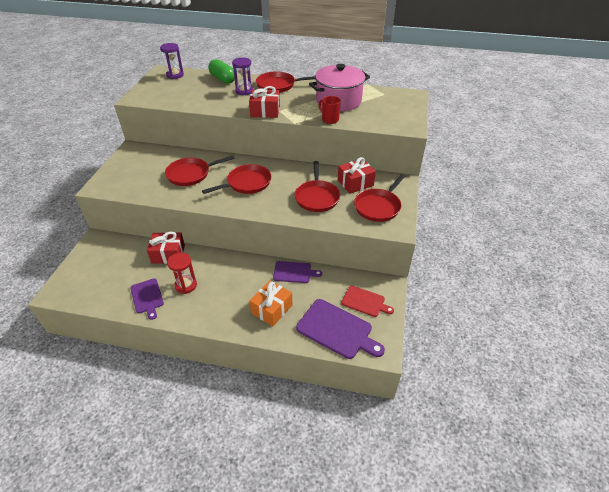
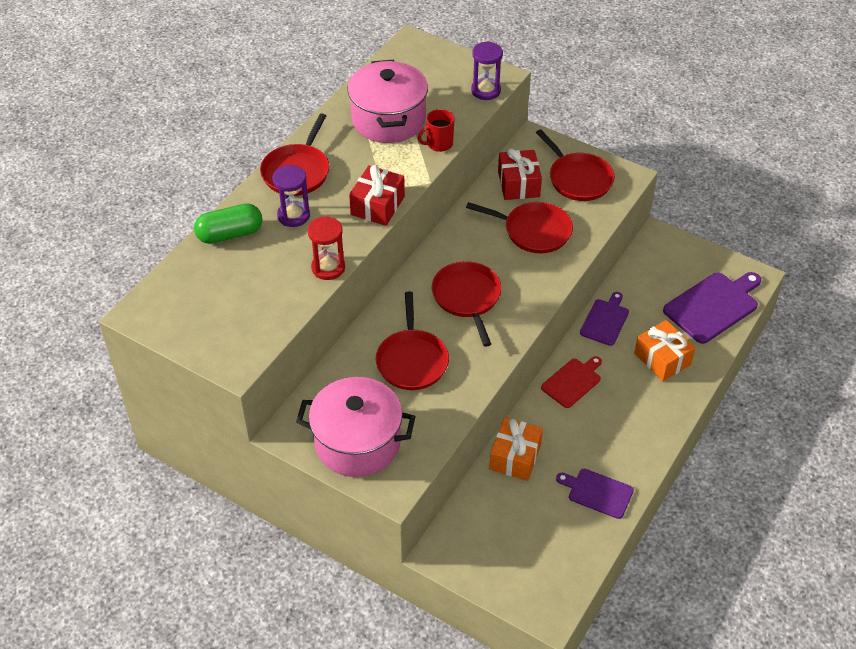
camera: 70 degrees left, 5 degrees up
purple cutting board [130,278,164,320] -> purple cutting board turned 150 degrees counterclockwise [556,469,634,519]
red gift [147,231,185,264] -> orange gift [489,417,543,481]
purple hourglass [160,43,184,79] -> purple hourglass moved to [471,41,503,100]
red hourglass [167,253,197,294] -> red hourglass moved to [307,216,345,280]
red cutting board [341,286,394,317] -> red cutting board moved to [541,356,602,408]
none -> pink pot [296,377,416,477]

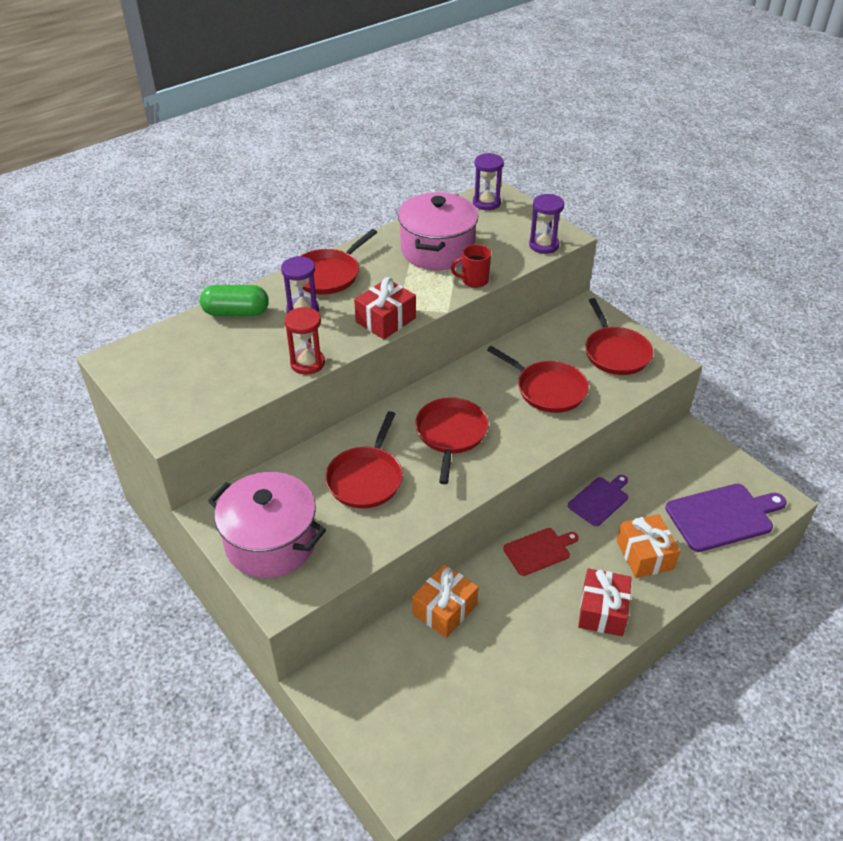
camera: 20 degrees right, 5 degrees down
red gift [498,149,542,200] -> red gift moved to [578,568,632,636]
purple cutting board [556,469,634,519] -> none
none -> purple hourglass [473,153,504,210]

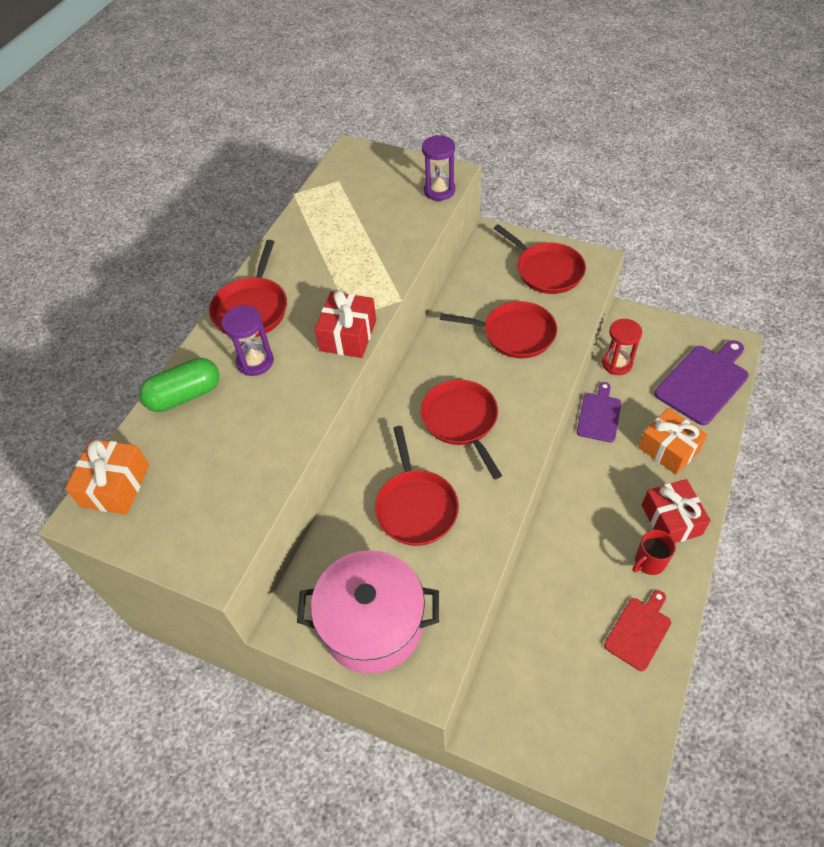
camera: 25 degrees left, 10 degrees up
red hourglass [284,307,325,375] -> red hourglass moved to [602,319,642,375]
pink pot [398,192,478,270] -> none
orange gift [412,564,479,638] -> orange gift moved to [65,439,149,514]
red mug [451,244,491,288] -> red mug moved to [632,530,676,575]
purple hourglass [473,153,504,210] -> none
red cutting board [503,528,579,576] -> red cutting board moved to [604,591,671,671]

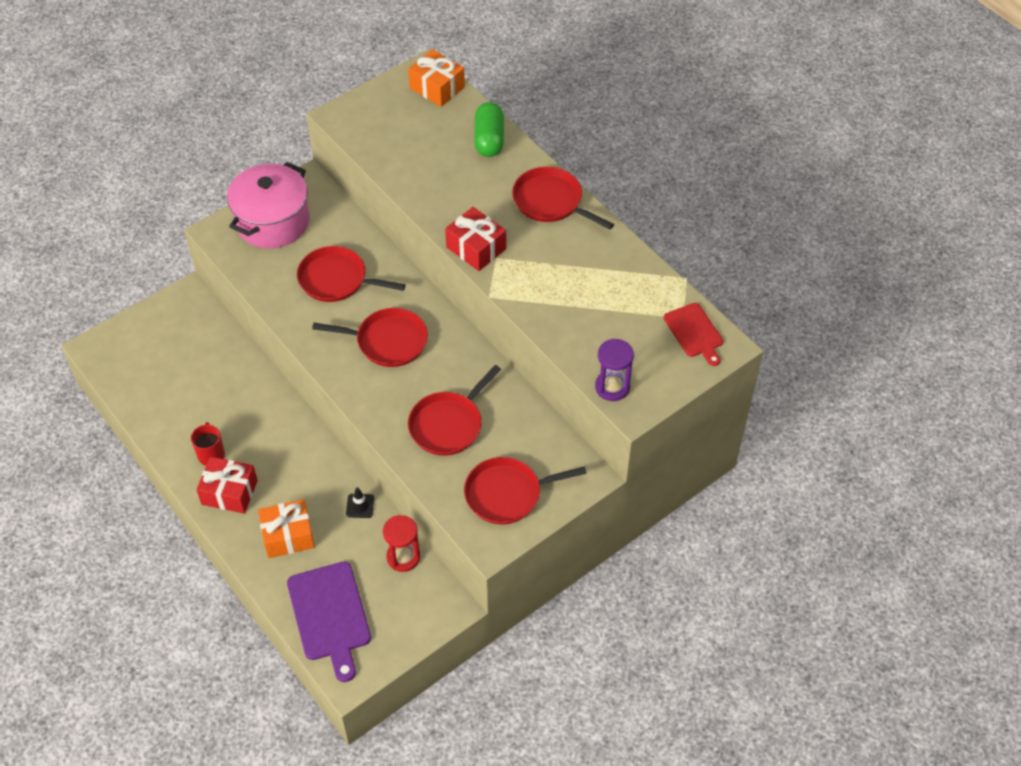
camera: 115 degrees right, 0 degrees up
purple hourglass [221,305,274,376] -> none
purple cutting board [577,382,621,442] -> black traffic cone [346,487,374,518]
red cutting board [604,591,671,671] -> red cutting board moved to [664,303,723,366]

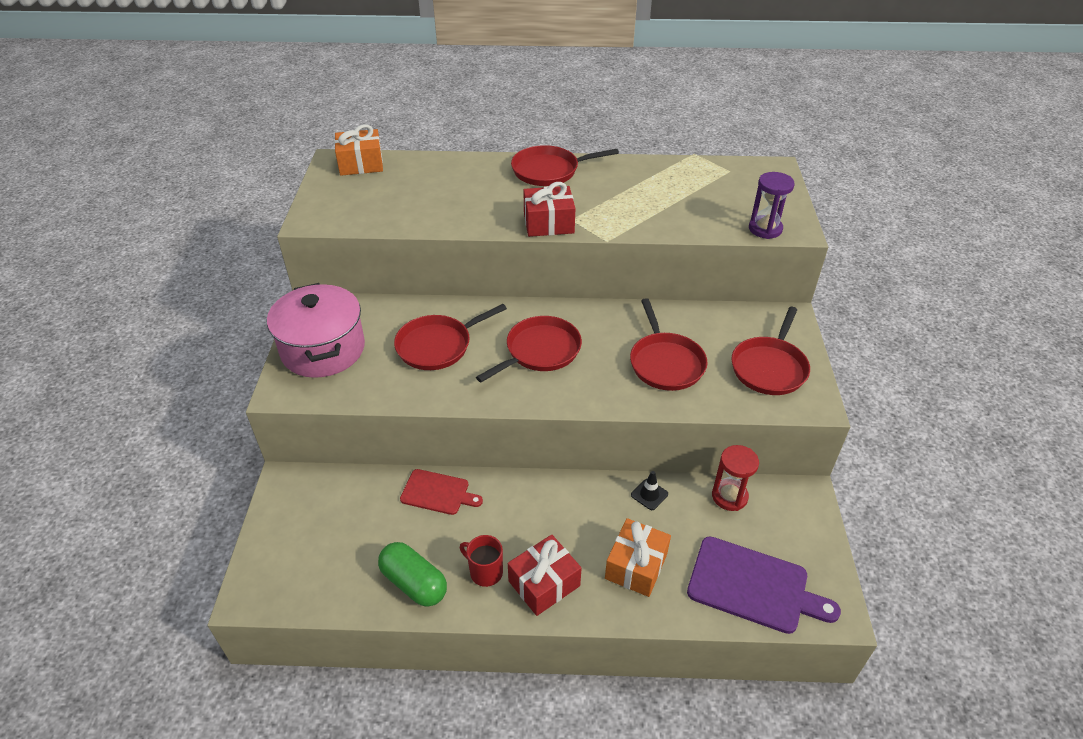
camera: 50 degrees left, 10 degrees down
green capsule [474,102,504,157] -> green capsule moved to [378,542,447,607]
red cutting board [664,303,723,366] -> red cutting board moved to [400,469,483,515]

